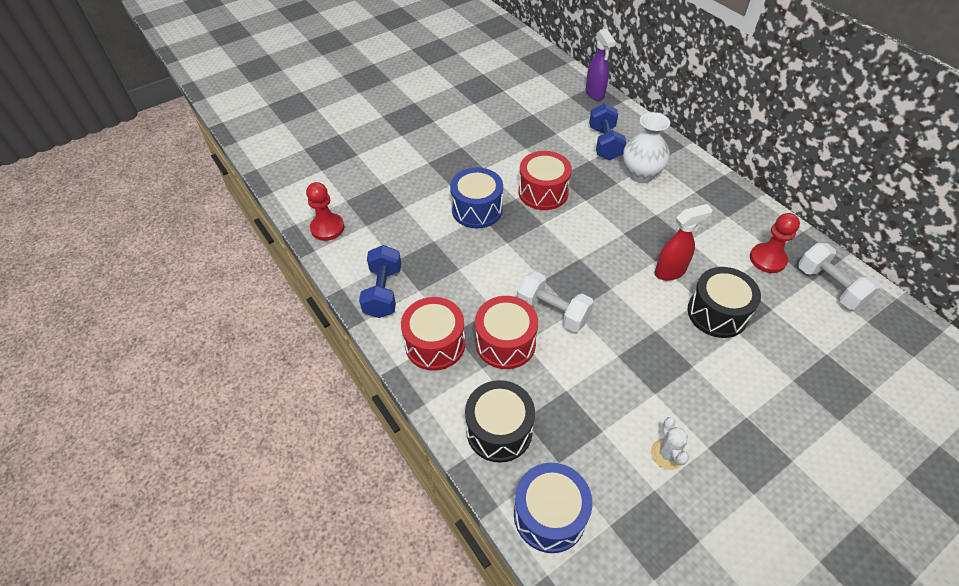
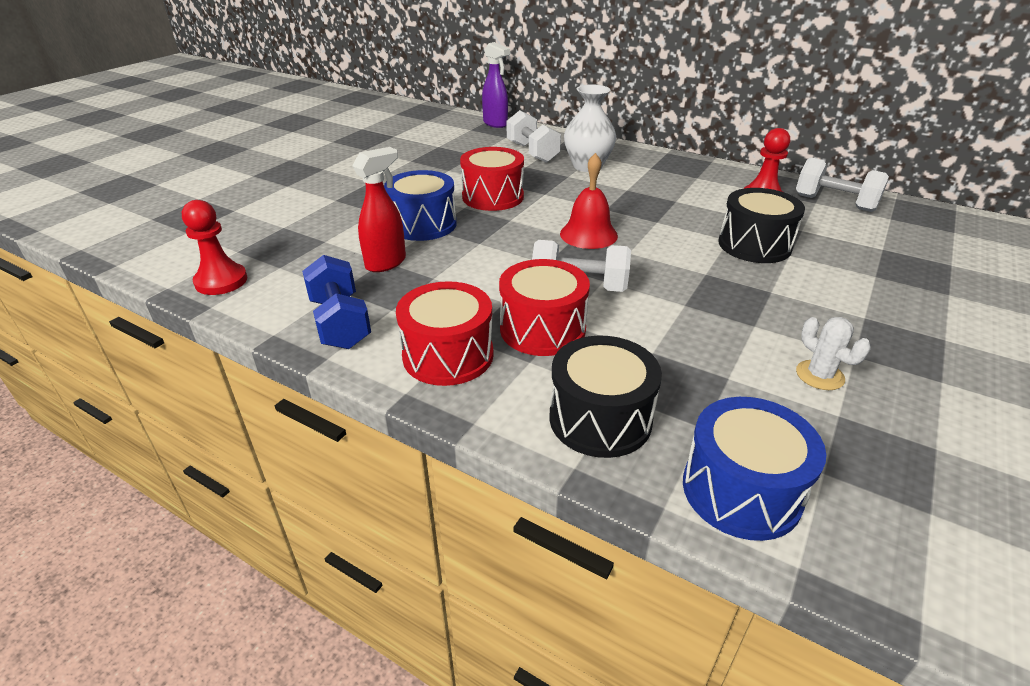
camera: 25 degrees left, 15 degrees down
blue dumbbell [589,103,626,160] -> white dumbbell [507,110,561,163]
red spray bottle [655,204,713,281] -> red spray bottle moved to [352,147,406,272]
none -> red bell [560,153,618,249]

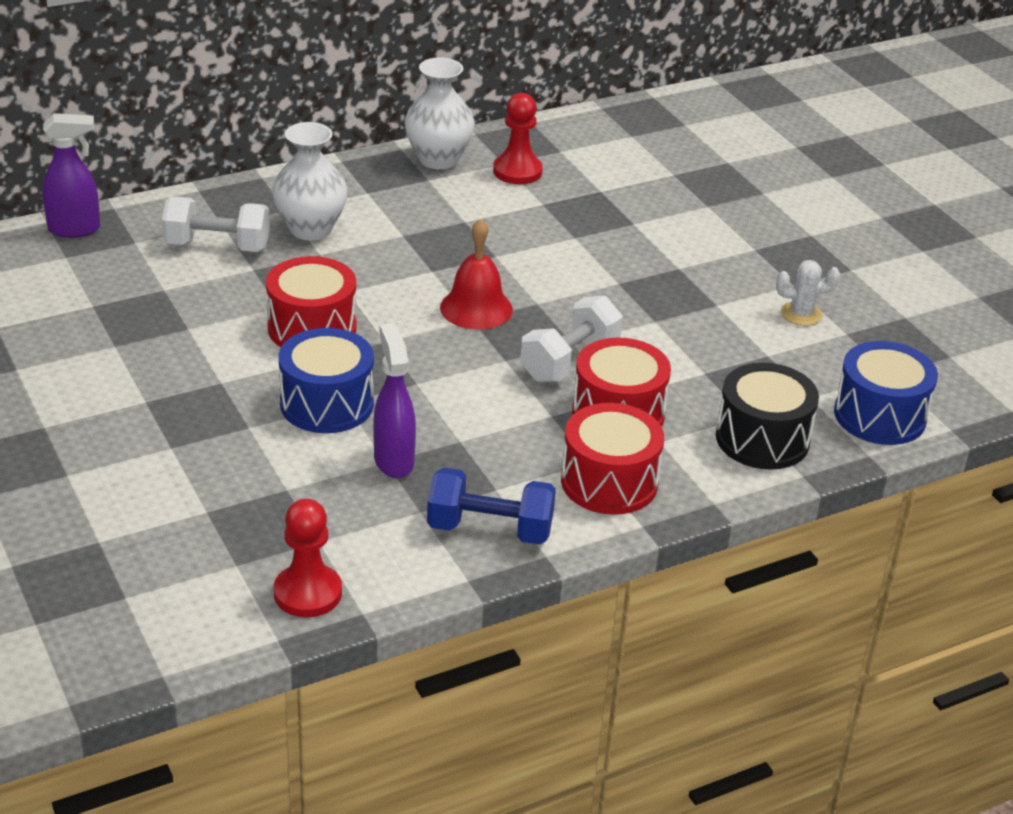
camera: 60 degrees left, 0 degrees up
red spray bottle [352,147,406,272] -> purple spray bottle [373,323,416,478]
black drum [718,188,805,263] -> none
white dumbbell [796,158,889,212] -> none
none -> white vase [405,57,475,169]

